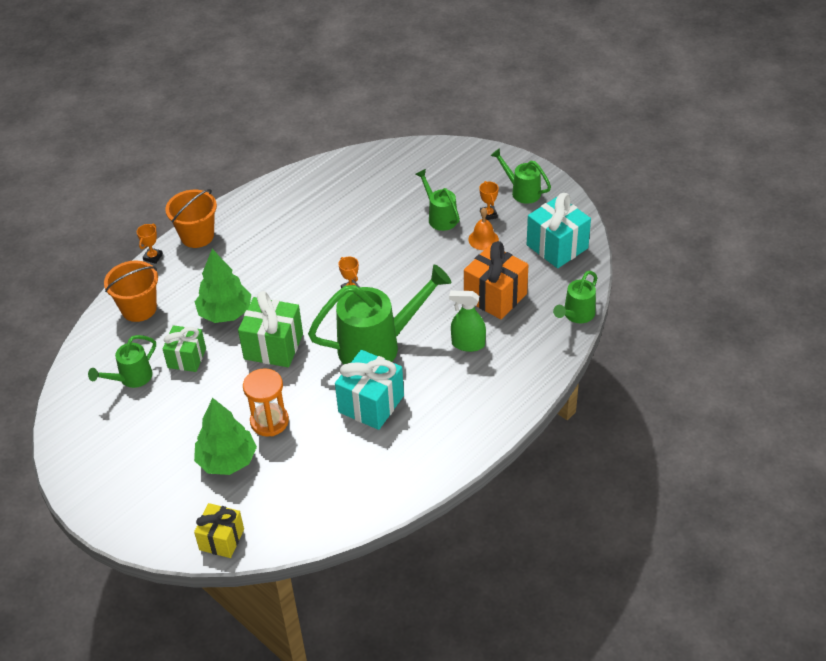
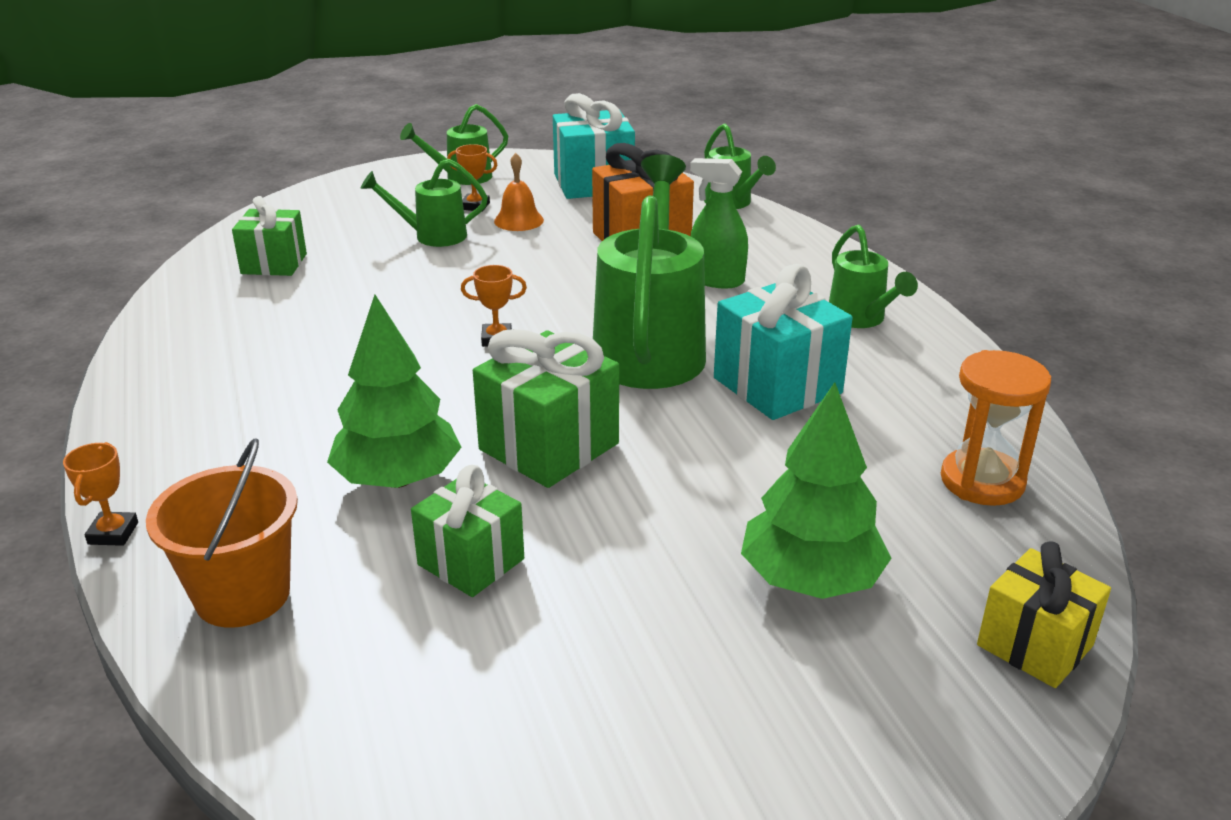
camera: 65 degrees left, 15 degrees down
green watering can [88,335,156,388] -> green watering can moved to [829,225,918,328]
orange trophy [137,224,163,264] -> orange trophy turned 45 degrees clockwise [63,442,138,546]
orange bucket [165,189,217,248] -> none
orange hourglass [243,368,289,437] -> orange hourglass moved to [941,350,1051,506]
green spray bottle [449,291,486,352] -> green spray bottle turned 75 degrees clockwise [690,158,748,288]
none -> green gift [232,196,307,276]

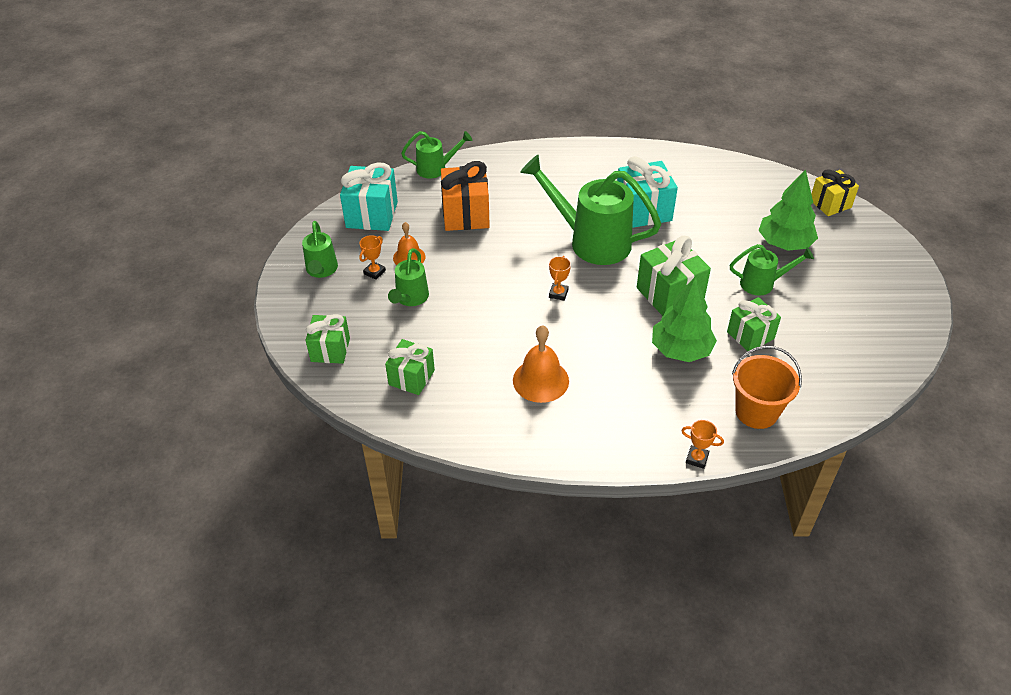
camera: 70 degrees left, 15 degrees up
green spray bottle [690,158,748,288] -> none
green watering can [829,225,918,328] -> green watering can moved to [730,244,814,296]
orange hourglass [941,350,1051,506] -> none
none -> green gift [305,314,350,364]
none -> orange bell [513,325,569,403]

